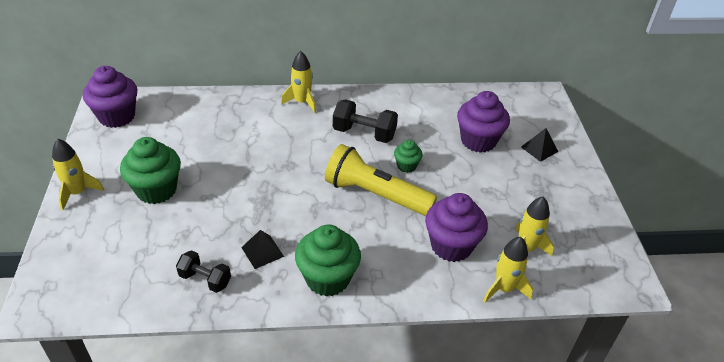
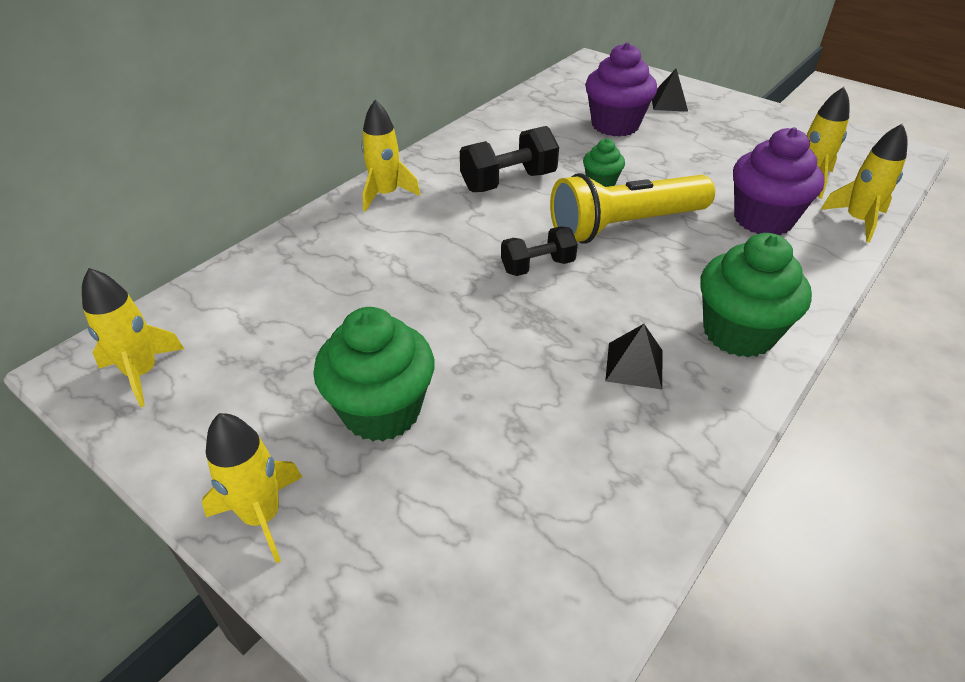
camera: 45 degrees left, 0 degrees up
purple cupcake [83,66,137,128] -> yellow rocket [82,268,184,407]
black dumbbell [176,250,231,293] -> black dumbbell moved to [501,226,578,276]

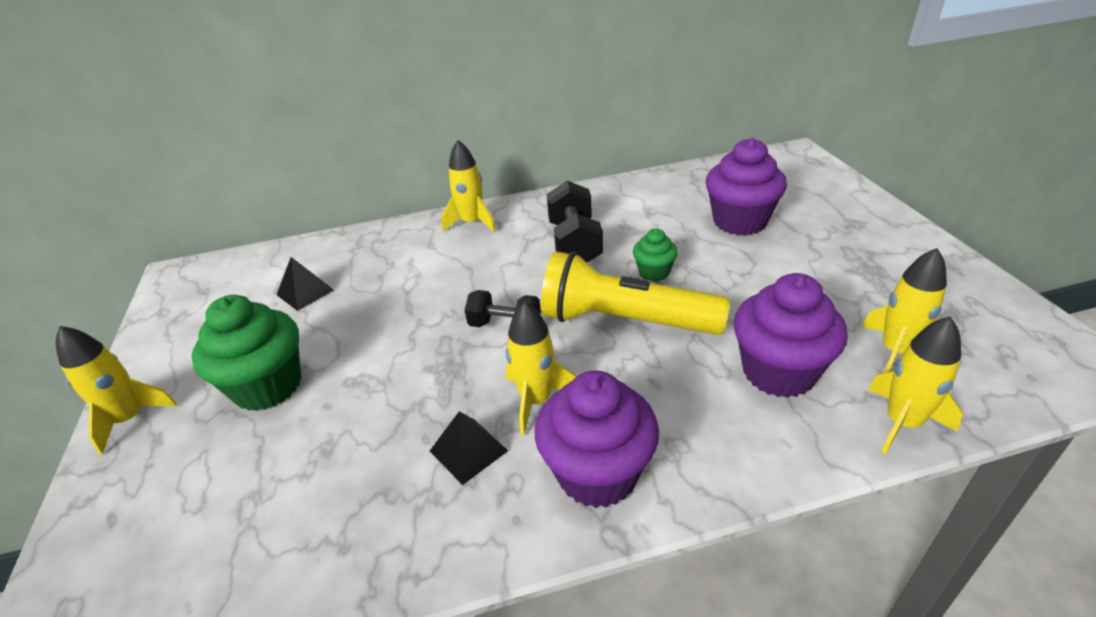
camera: 40 degrees right, 5 degrees down
yellow rocket [82,268,184,407] -> yellow rocket moved to [506,301,576,435]
black dumbbell [460,126,559,192] -> black dumbbell turned 75 degrees clockwise [547,181,603,262]
black pyramid [652,69,688,112] -> black pyramid moved to [277,257,334,311]
green cupcake [700,233,812,358] -> purple cupcake [535,371,659,508]

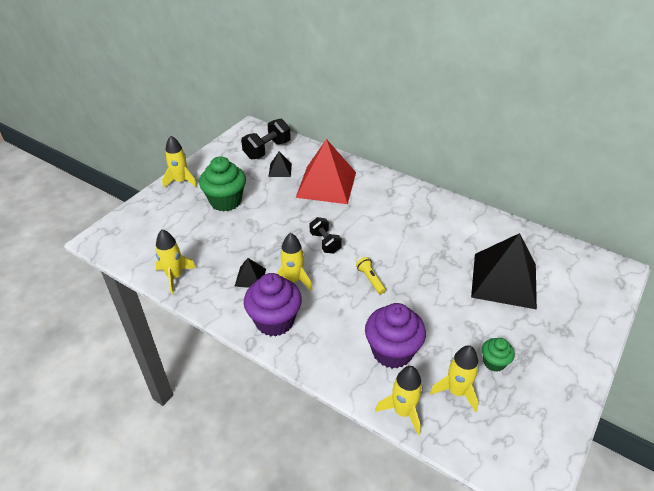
camera: 45 degrees right, 5 degrees up
yellow rocket [441,140,496,232] -> yellow rocket moved to [155,229,196,294]
yellow flashlight [541,251,730,335] -> yellow flashlight [356,257,386,294], size x0.41
black dumbbell [547,181,603,262] -> black dumbbell moved to [241,119,291,159]
green cupcake [633,228,678,282] -> green cupcake moved to [482,338,515,372]
purple cupcake [706,138,787,236] -> black pyramid [471,233,537,310]
none -> red pyramid [296,139,356,204]

